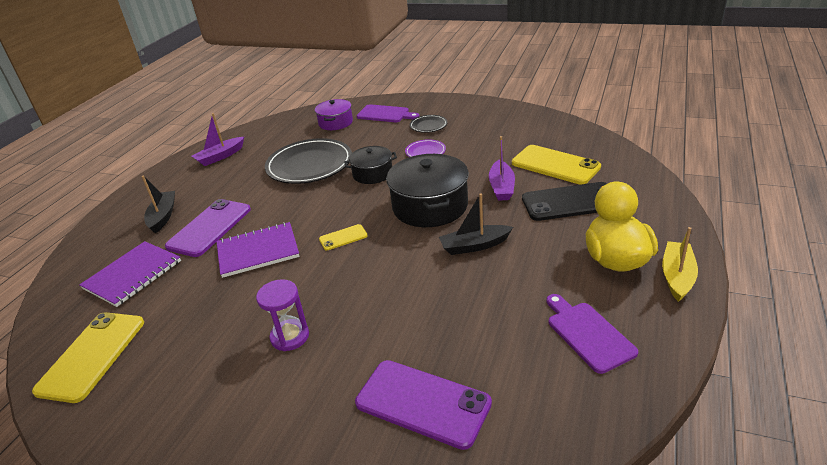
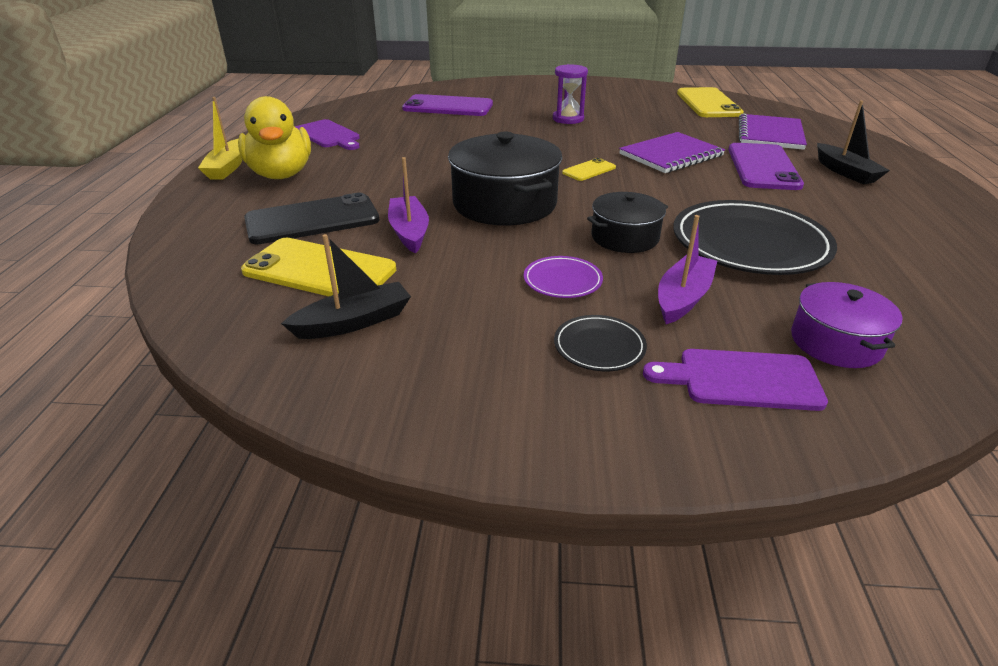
camera: 160 degrees right, 0 degrees up
purple boat [192,113,244,166] -> purple boat moved to [658,215,717,324]
black boat [439,193,513,255] -> black boat moved to [281,234,411,339]

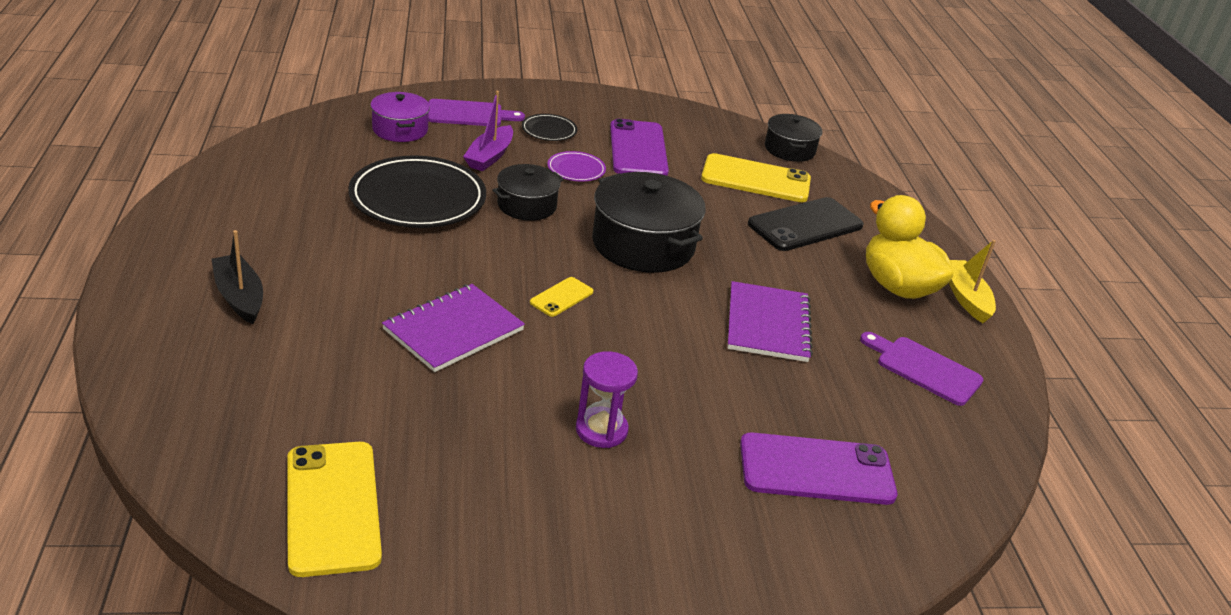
camera: 165 degrees right, 0 degrees up
black boat [281,234,411,339] -> none
purple boat [388,157,429,254] -> none
purple phone [728,143,804,190] -> purple phone moved to [610,119,669,176]
purple notebook [739,113,807,150] -> purple notebook moved to [728,281,813,362]
none -> black pot [765,114,822,162]

